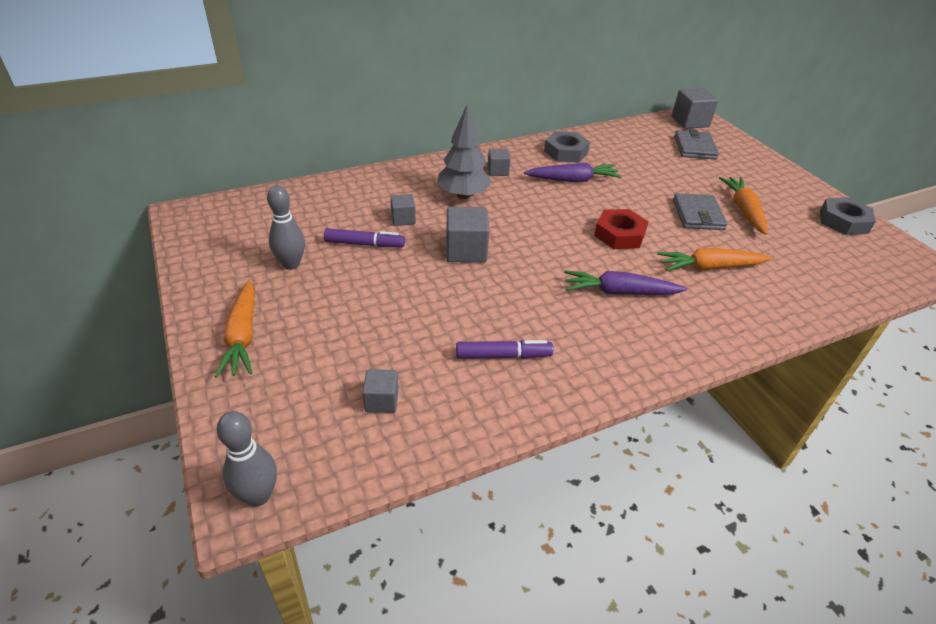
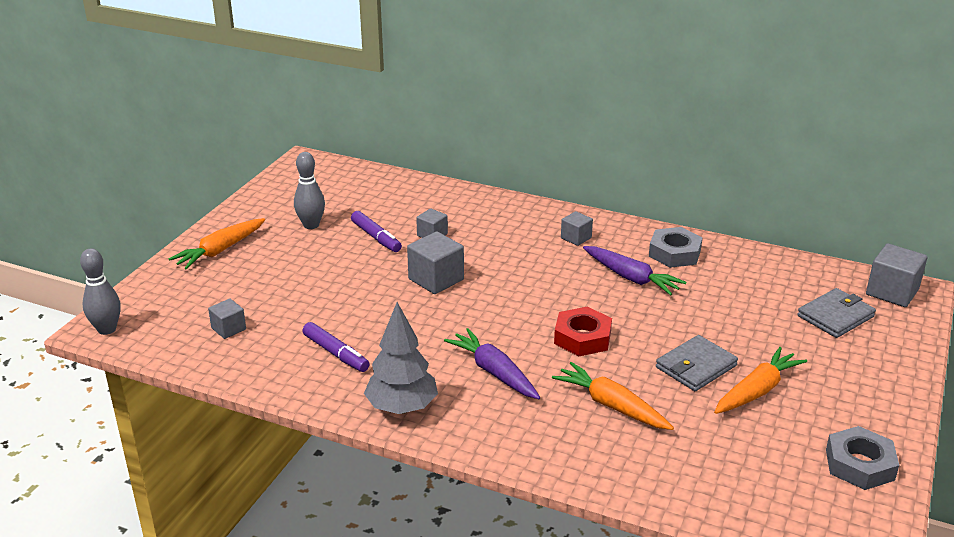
camera: 50 degrees right, 10 degrees down
grey tree [437,105,492,199] -> grey tree moved to [364,302,438,414]

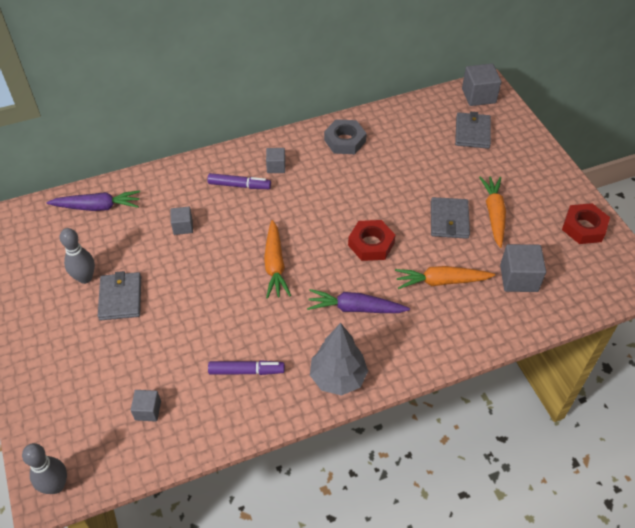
camera: 45 degrees left, 20 degrees up
orange carrot [169,218,265,269] -> orange carrot moved to [264,220,291,299]
purple marker [351,211,402,252] -> purple marker moved to [207,173,271,189]
grey cube [407,231,464,294] -> grey cube moved to [500,244,546,292]
purple carrot [583,246,686,296] -> purple carrot moved to [47,190,140,211]
grey nut [826,426,899,490] -> red nut [562,203,610,244]
none -> grey wallet [98,271,141,320]

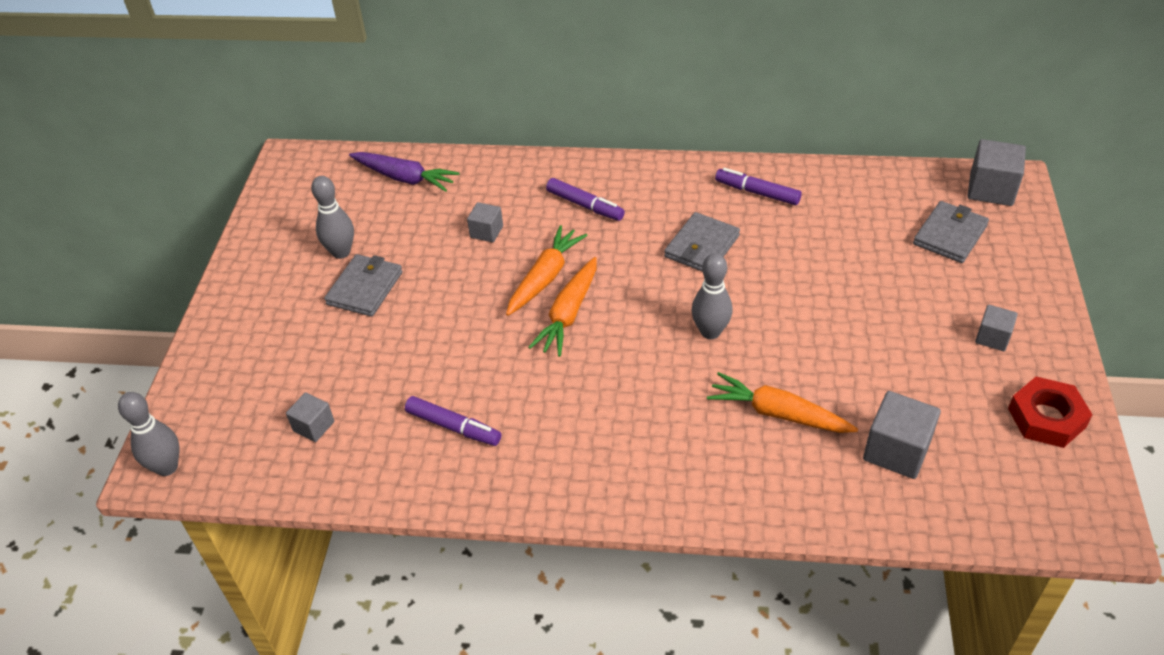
camera: 30 degrees right, 5 degrees down
grey cube [266,148,285,173] -> grey cube moved to [975,305,1018,351]
purple carrot [307,289,410,313] -> none
grey tree [310,323,368,396] -> none
grey nut [324,119,367,154] -> purple marker [715,168,802,205]
red nut [348,220,396,261] -> grey bowling pin [691,253,733,339]
grey wallet [431,197,470,239] -> grey wallet moved to [664,212,740,272]
orange carrot [479,176,506,248] -> orange carrot moved to [506,225,588,316]

